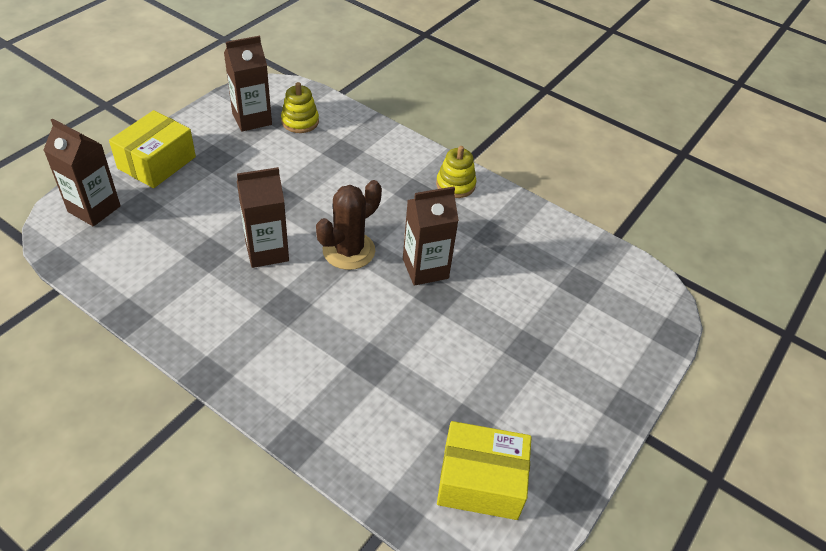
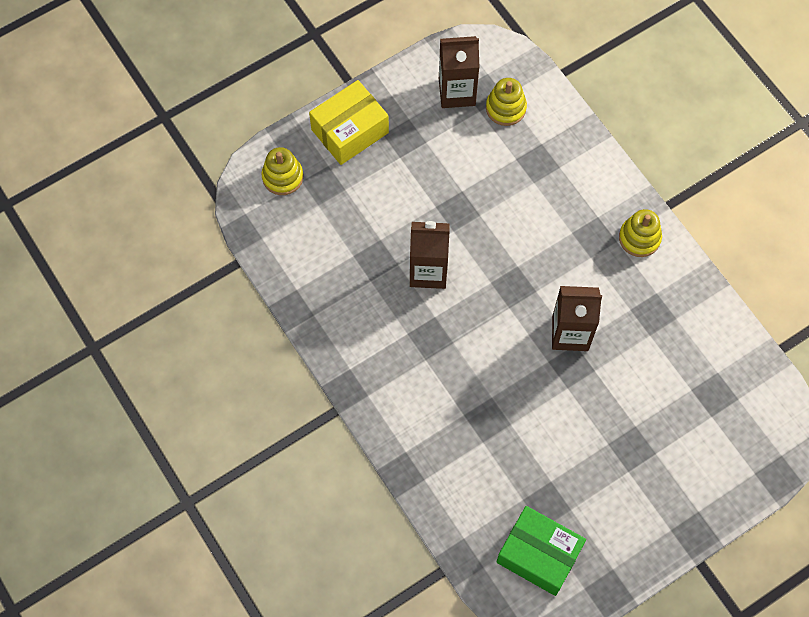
camera: 25 degrees right, 20 degrees up
brown carton [43,118,121,227] -> yellow stacking toy [261,147,303,195]
brown cactus [316,180,382,270] -> none
yellow box [437,421,532,520] -> green box [497,506,586,596]

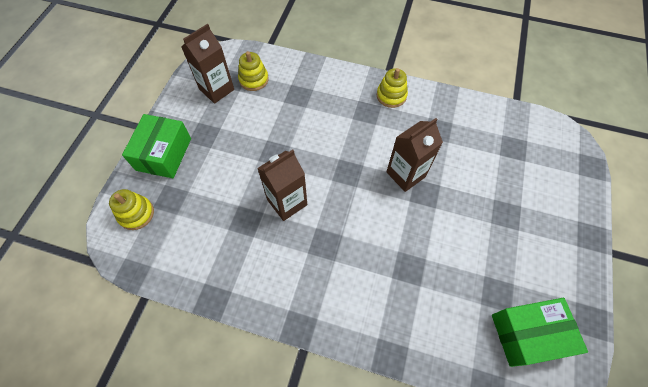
camera: 40 degrees left, 5 degrees down
yellow box [309,80,389,165] -> green box [122,114,191,178]

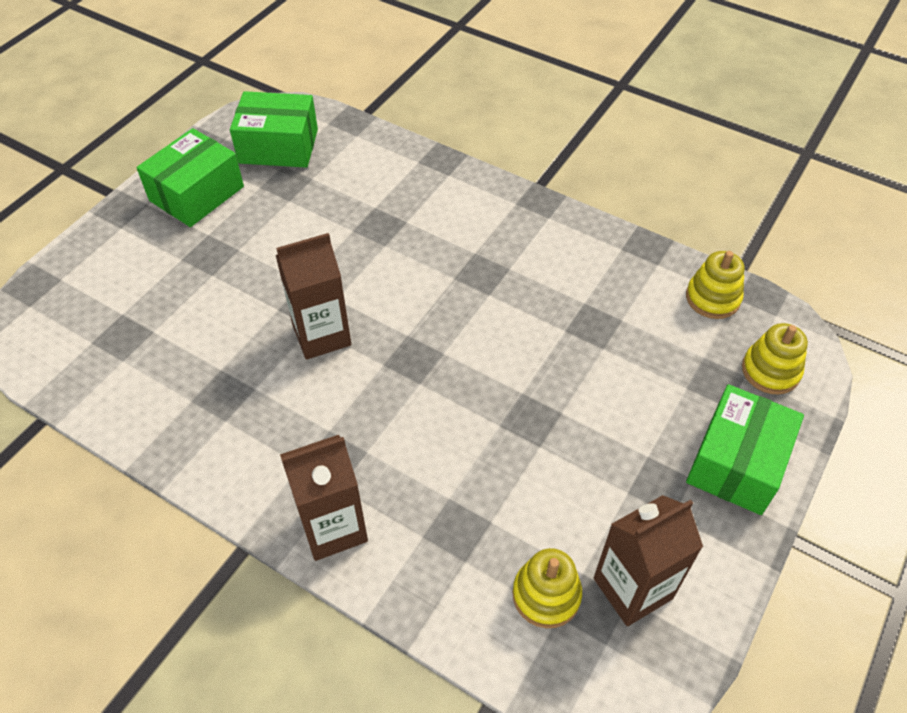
camera: 165 degrees left, 10 degrees down
brown carton [257,150,307,221] -> brown carton moved to [280,435,368,561]
yellow stacking toy [377,68,408,108] -> yellow stacking toy moved to [686,251,745,319]
none -> green box [136,128,244,227]

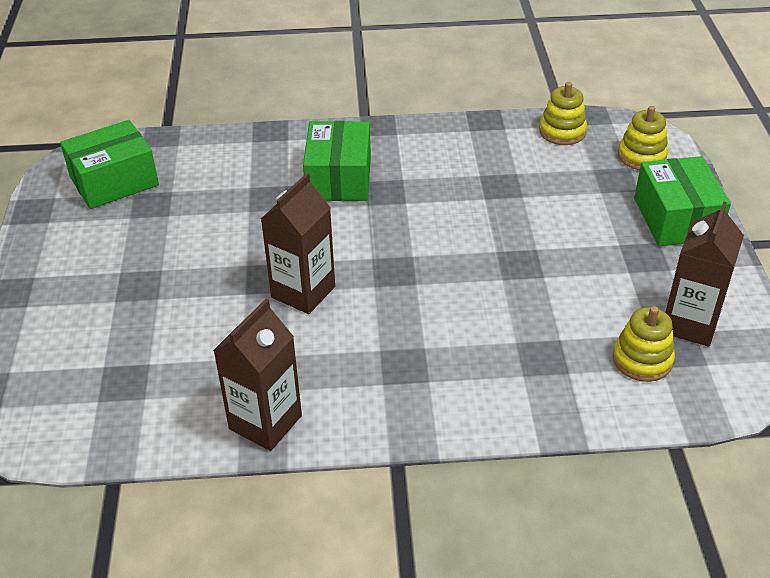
camera: 35 degrees left, 10 degrees down
green box [136,128,244,227] -> green box moved to [303,121,371,201]
brown carton [280,435,368,561] -> brown carton moved to [213,299,302,451]

